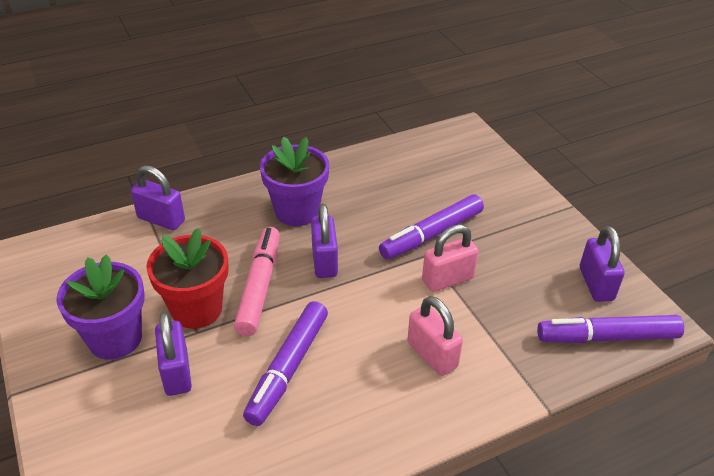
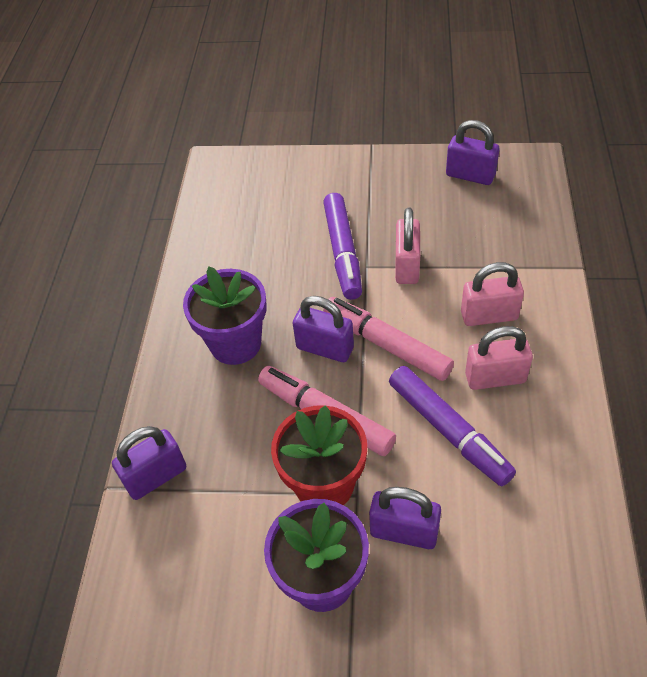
camera: 55 degrees left, 10 degrees up
purple marker [537,315,684,343] -> none
none -> pink marker [323,297,454,381]
none -> pink padlock [465,326,533,390]

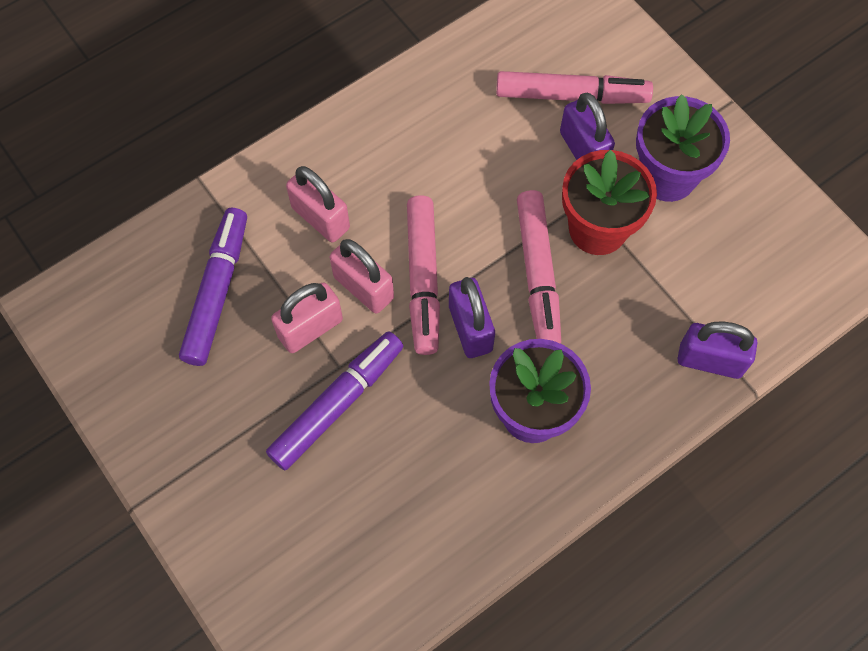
camera: 135 degrees left, 15 degrees up
purple marker [389,366,516,486] -> purple marker moved to [179,208,247,366]
purple padlock [446,120,499,185] -> none
pink padlock [465,326,533,390] -> pink padlock moved to [330,239,394,314]
none -> pink marker [496,71,653,104]

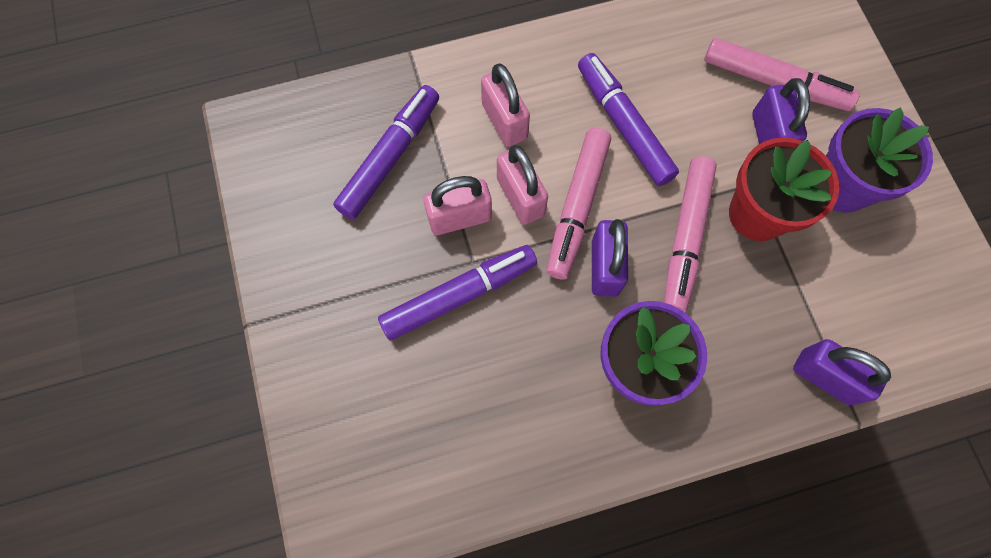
camera: 20 degrees right, 5 degrees up
none -> purple marker [578,53,679,186]

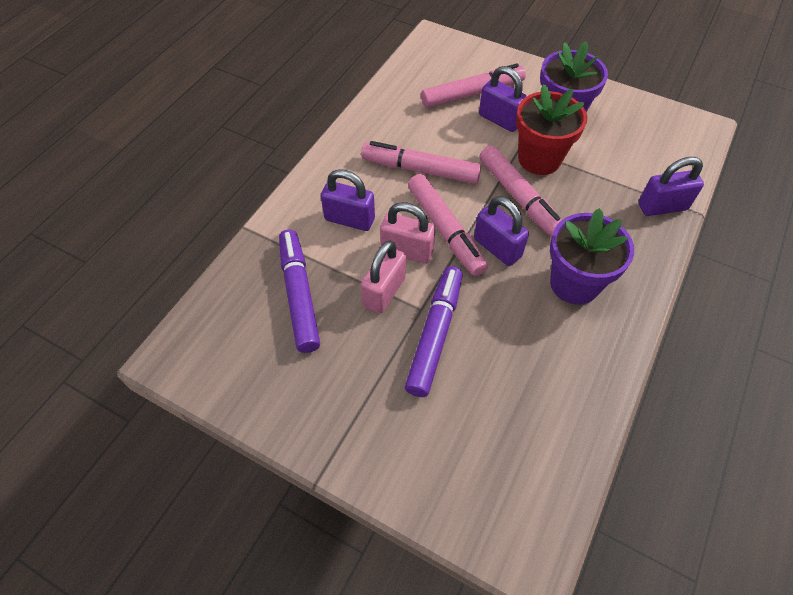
camera: 45 degrees left, 15 degrees down
pink padlock [481,63,530,147] -> purple padlock [321,169,375,231]
purple marker [578,53,679,186] -> pink marker [361,141,481,184]

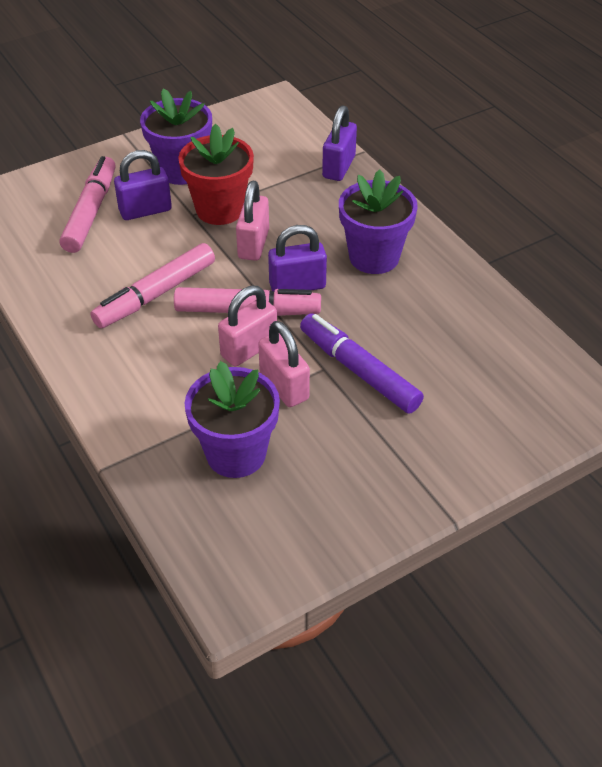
camera: 60 degrees left, 10 degrees down
purple marker [279,229,320,353] -> purple flower pot [184,361,280,478]
purple padlock [321,169,375,231] -> none
pink marker [479,145,562,238] -> pink padlock [236,181,269,261]

